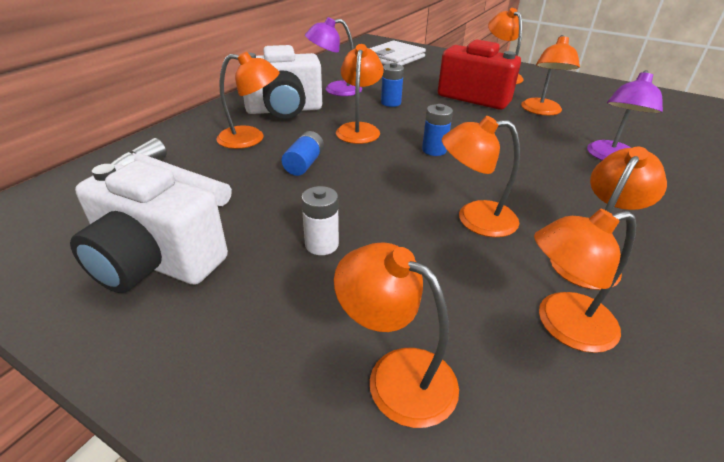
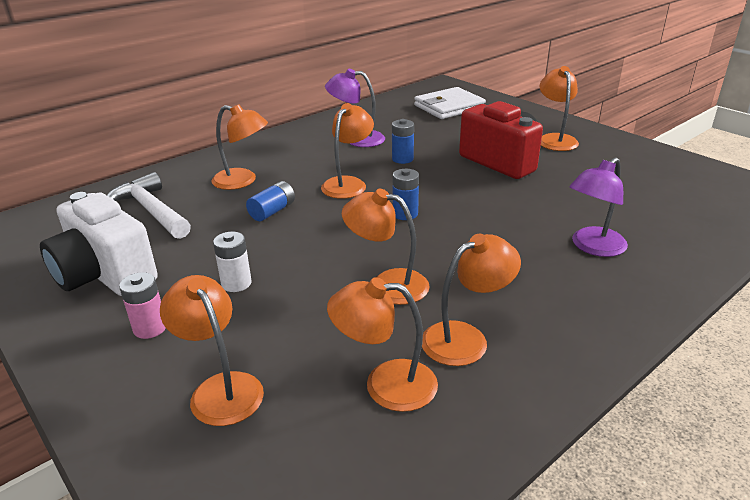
camera: 20 degrees right, 5 degrees down
white camera [239,45,322,119] -> none
orange lamp [521,35,580,115] -> none
none -> pink battery [119,272,166,339]

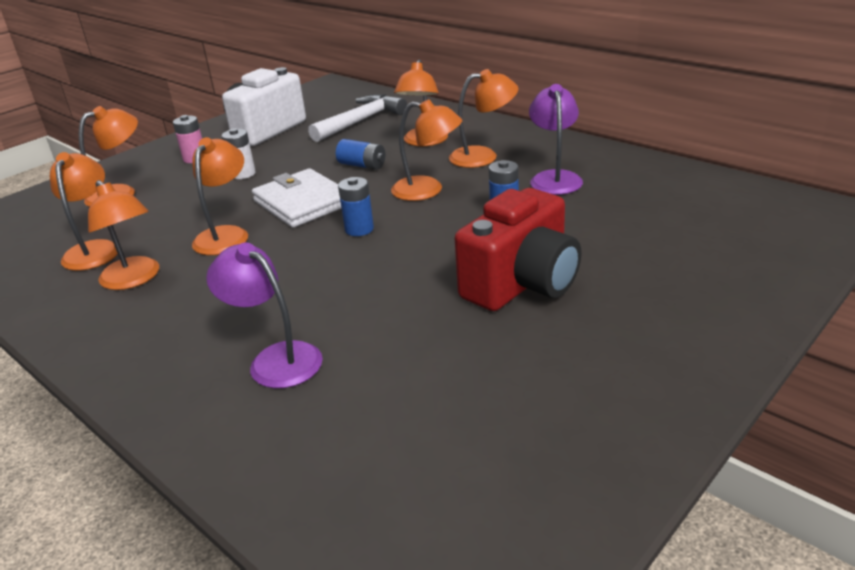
camera: 85 degrees right, 0 degrees up
white wallet [414,87,486,119] -> white wallet moved to [252,168,341,228]
orange lamp [540,66,579,151] -> orange lamp moved to [449,69,518,168]

